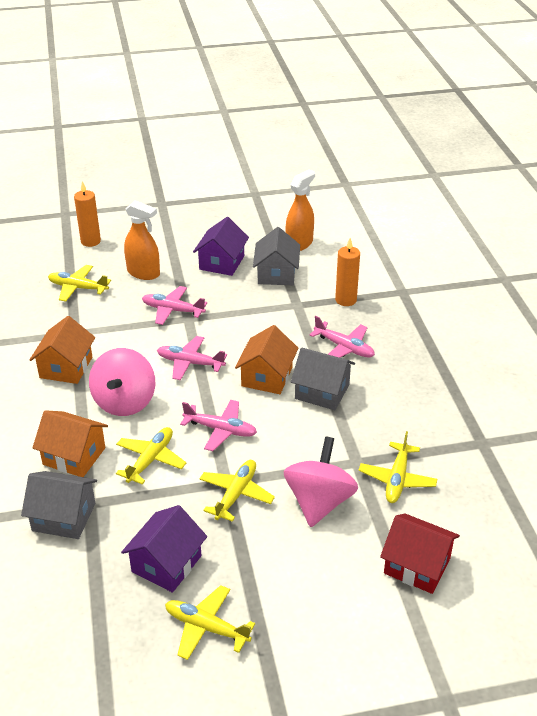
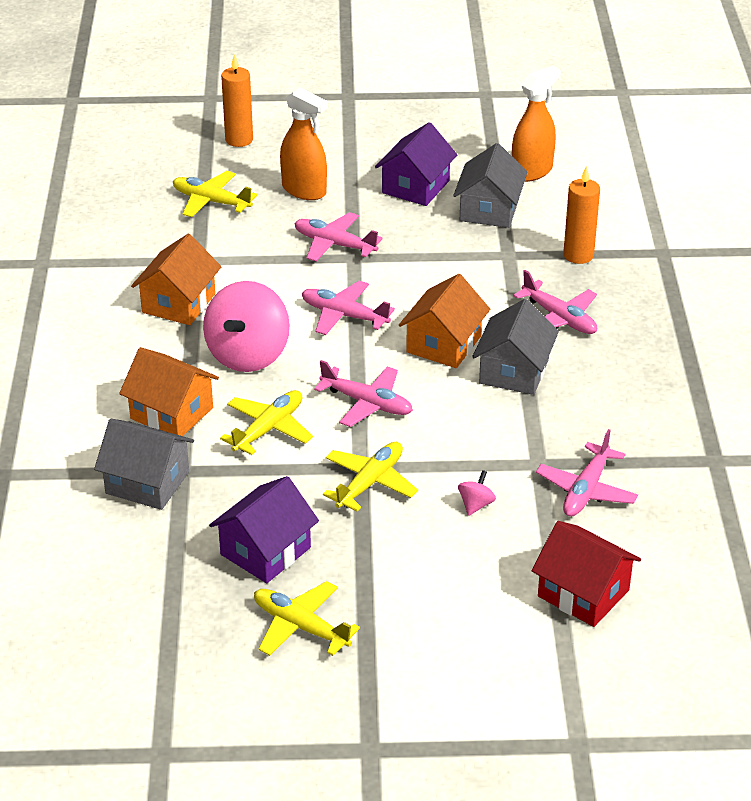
camera: 10 degrees right, 0 degrees up
pink spinning top [284,437,358,527] -> pink spinning top [458,470,496,516], size x0.41
grey house [291,347,355,410] -> grey house turned 75 degrees clockwise [472,299,559,395]
yellow plane [359,431,437,503] -> pink plane [536,429,638,517]

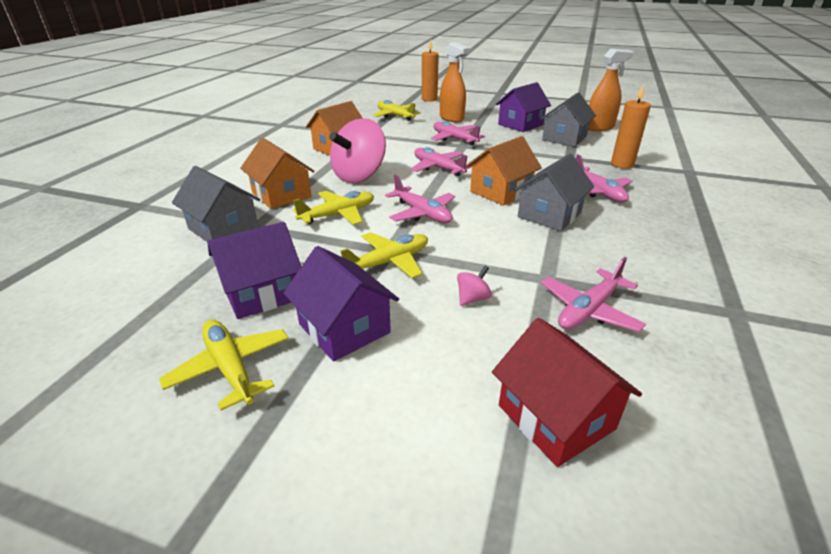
camera: 20 degrees right, 5 degrees down
none -> purple house [283,246,399,362]

